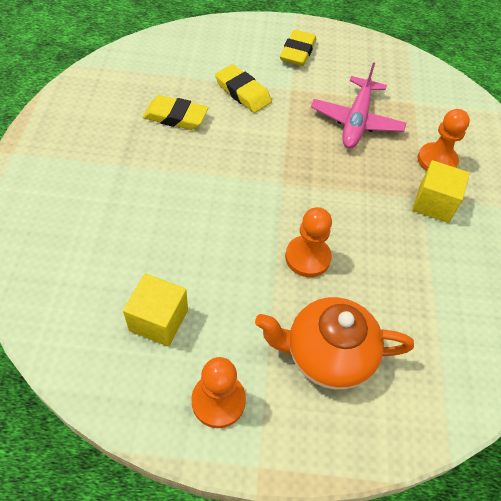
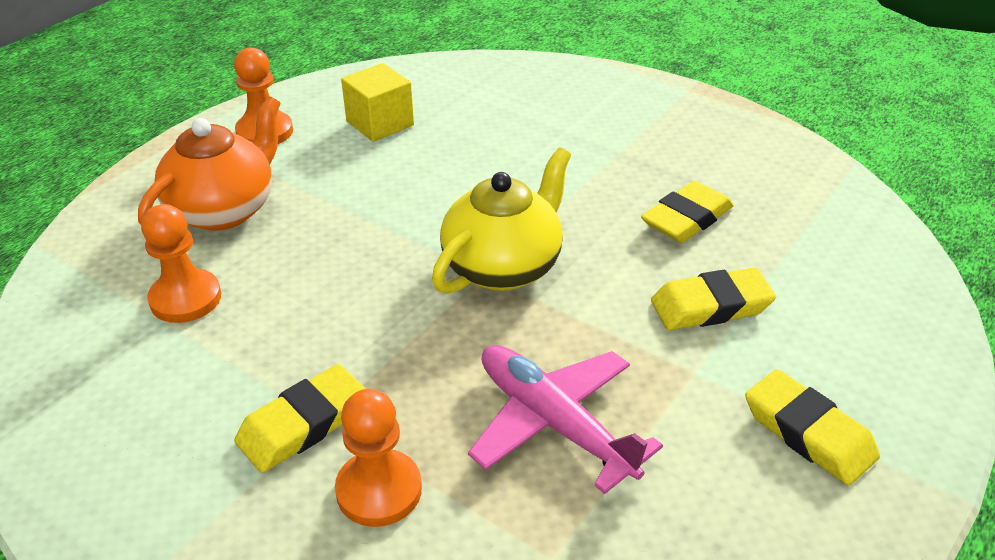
camera: 125 degrees right, 15 degrees down
orange pawn [285,207,332,277] -> orange pawn moved to [141,204,221,323]
yellow cube [412,160,470,223] -> yellow eraser [234,364,366,473]
none -> yellow teapot [432,147,571,294]

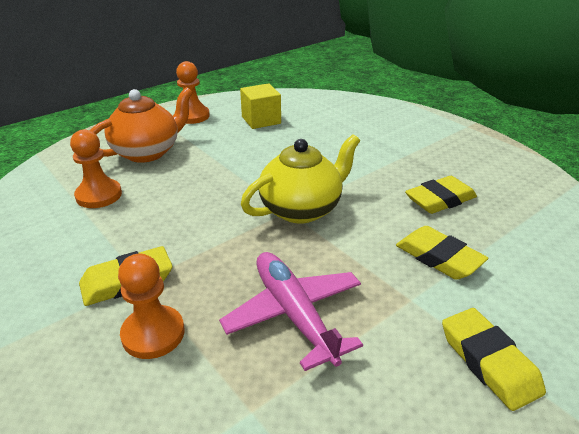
camera: 15 degrees right, 5 degrees down
yellow eraser [651,267,776,330] -> yellow eraser turned 45 degrees clockwise [396,226,488,280]

